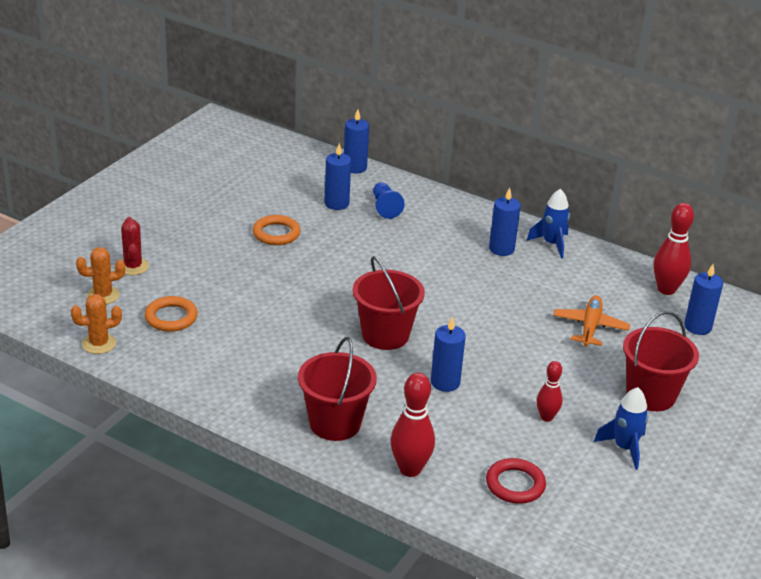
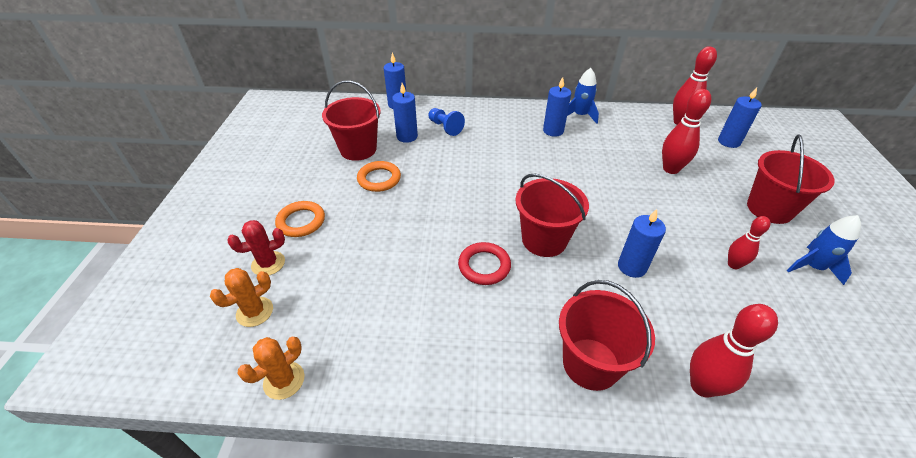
camera: 25 degrees left, 10 degrees up
red cactus [121,217,149,275] -> red cactus turned 75 degrees counterclockwise [227,220,285,275]
orange ring [145,296,198,332] -> orange ring moved to [275,201,325,237]
red ring [486,458,546,504] -> red ring moved to [458,242,511,285]
orange plane [553,295,630,346] -> red bowling pin [662,89,711,174]
none -> red bucket [322,80,381,161]

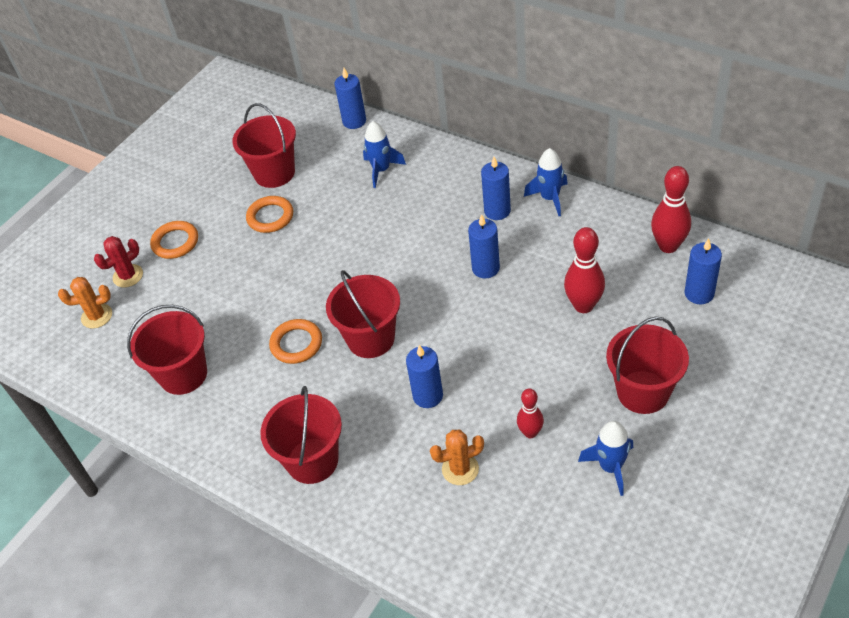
camera: 35 degrees right, 5 degrees up
red cactus [227,220,285,275] -> red cactus turned 45 degrees counterclockwise [94,236,143,288]
orange cactus [237,337,305,400] -> orange cactus moved to [430,430,484,485]
blue candle [392,83,418,143] -> blue candle moved to [468,214,500,279]
blue pawn [428,108,465,136] -> blue rocket [363,121,406,188]
red ring [458,242,511,285] -> orange ring [269,319,322,364]
red bowling pin [690,304,778,398] -> none
none -> red bucket [127,305,207,395]

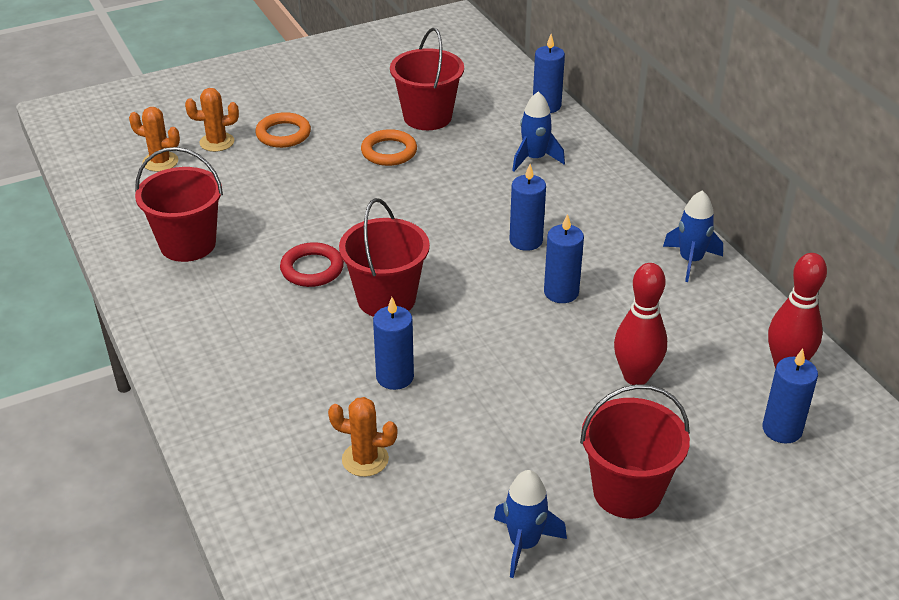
camera: 25 degrees right, 10 degrees down
red cactus [94,236,143,288] -> orange cactus [185,88,239,152]
red bucket [260,386,342,484] -> none
orange ring [269,319,322,364] -> red ring [280,242,344,287]
blue candle [481,157,511,220] -> blue candle moved to [510,164,546,251]
red bowling pin [517,388,544,438] -> none

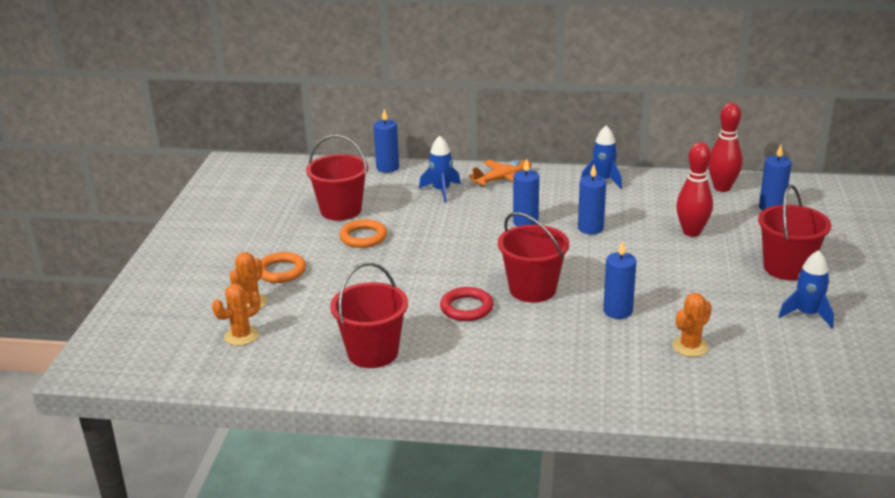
camera: 55 degrees left, 10 degrees down
none -> orange plane [468,160,532,187]

